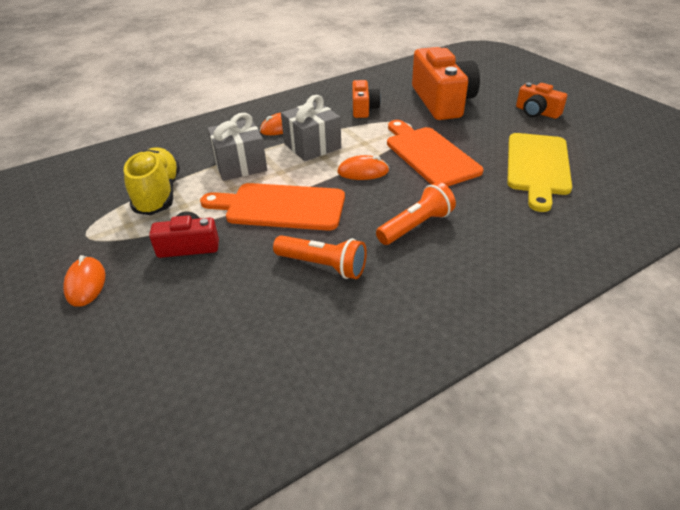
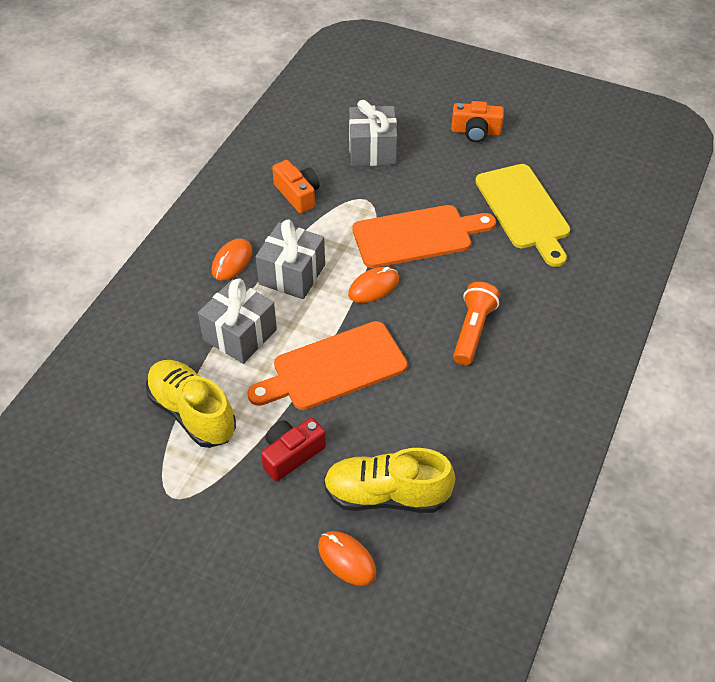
camera: 35 degrees left, 10 degrees up
orange mouse [63,255,105,307] -> orange mouse moved to [318,531,376,586]
orange flashlight [273,235,367,279] -> none
orange cutting board [387,120,484,186] -> orange cutting board turned 135 degrees clockwise [352,205,496,268]
orange camera [412,47,480,120] -> grey gift [349,100,397,166]
none -> yellow shoe [324,448,455,513]

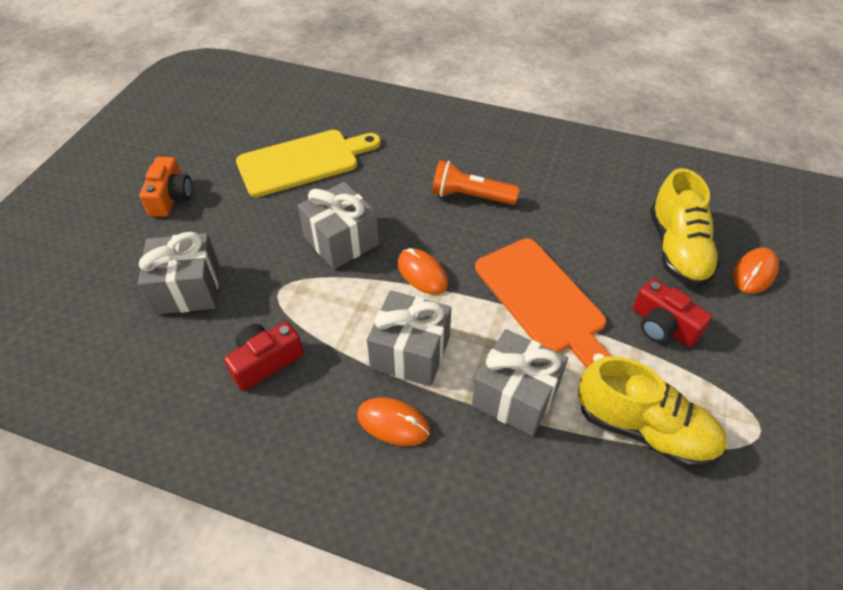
camera: 95 degrees left, 0 degrees up
yellow shoe [146,360,236,448] -> yellow shoe turned 105 degrees counterclockwise [578,356,727,468]
orange camera [272,160,320,213] -> red camera [224,322,304,391]
orange cutting board [352,205,496,268] -> grey gift [298,182,379,269]

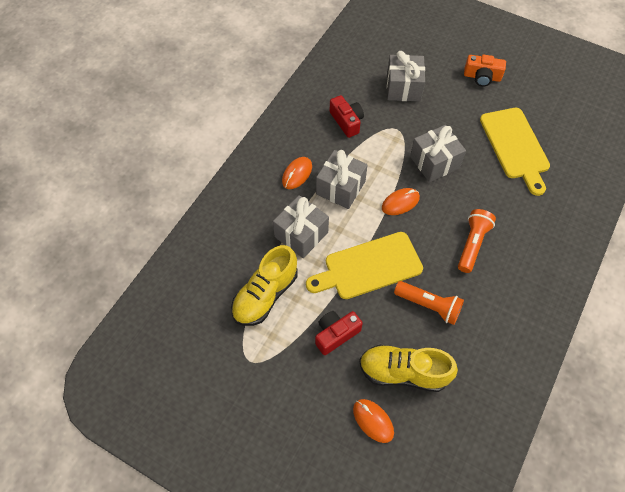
camera: 100 degrees right, 10 degrees up
orange cutting board [475,238,611,368] -> yellow cutting board [306,232,423,299]
none -> orange flashlight [394,281,464,325]

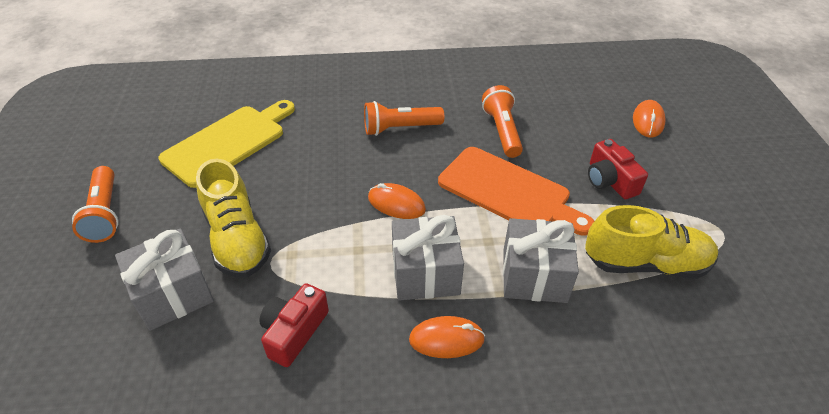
camera: 125 degrees left, 15 degrees down
yellow cutting board [306,232,423,299] -> orange cutting board [438,147,594,236]
red camera [315,311,363,355] -> red camera turned 45 degrees clockwise [588,139,648,199]
yellow shoe [359,345,458,392] -> yellow shoe moved to [196,159,271,278]
grey gift [410,125,466,182] -> none
orange camera [464,55,506,87] -> orange flashlight [72,166,119,243]

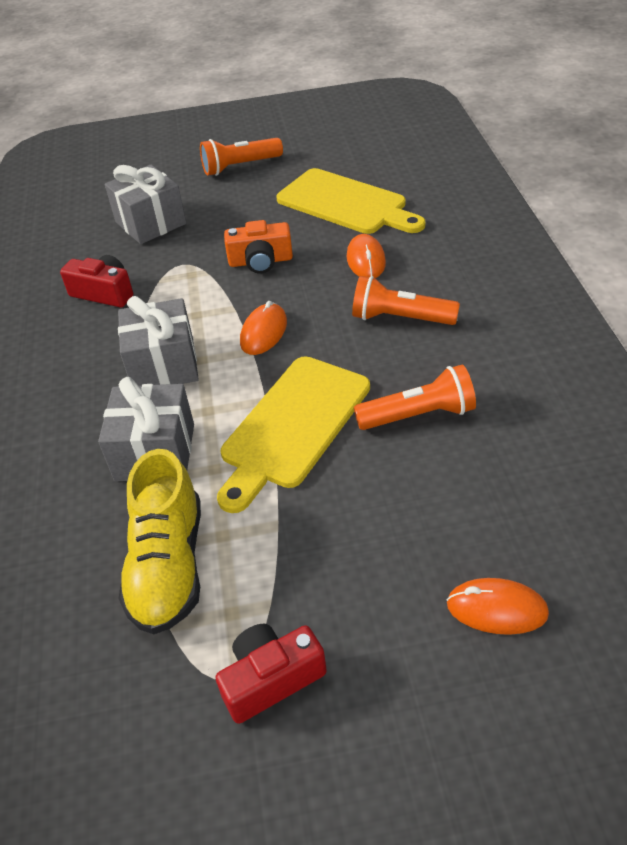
camera: 90 degrees right, 0 degrees up
yellow shoe [196,159,271,278] -> none
orange flashlight [364,101,444,136] -> orange flashlight turned 60 degrees counterclockwise [352,276,460,325]
orange mouse [409,316,485,358] -> orange mouse moved to [347,234,386,278]
orange cutting board [438,147,594,236] -> yellow cutting board [217,356,370,513]
red camera [588,139,648,199] -> red camera moved to [215,624,327,724]
none -> orange camera [224,220,293,274]

